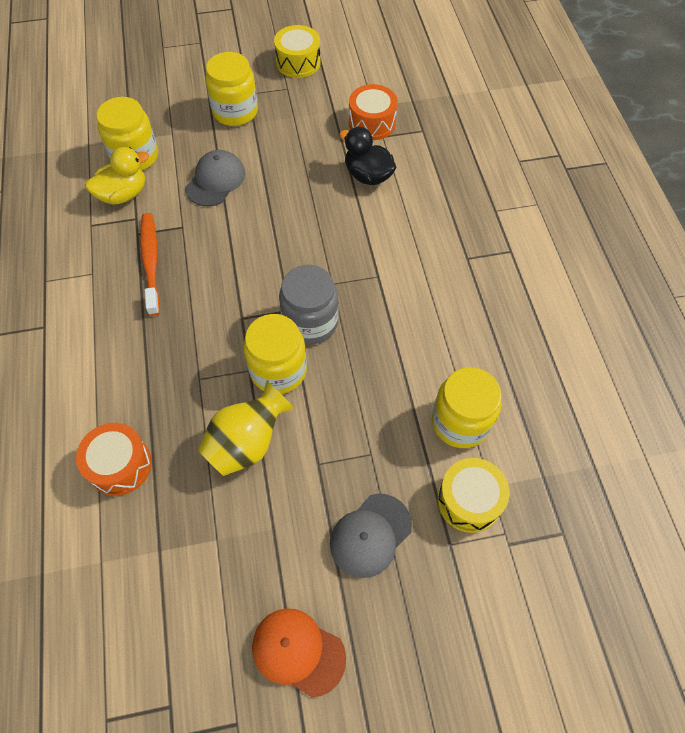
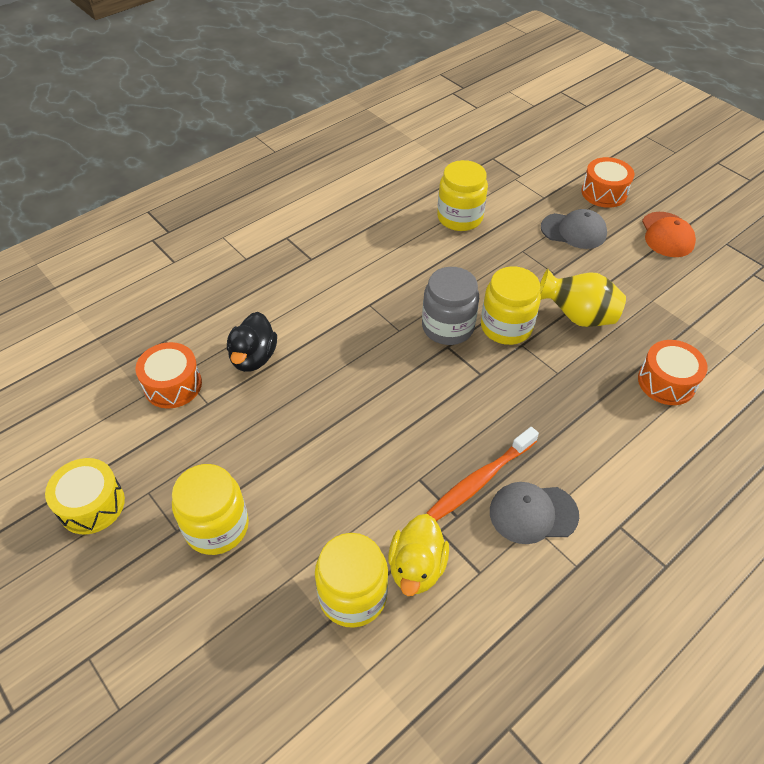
camera: 120 degrees left, 10 degrees down
yellow duck [85,147,149,205] -> yellow duck turned 105 degrees counterclockwise [388,514,449,596]
grey cap [185,150,245,206] -> grey cap moved to [490,482,579,544]
yellow drum [437,458,509,533] -> none
none -> orange drum [581,157,634,208]

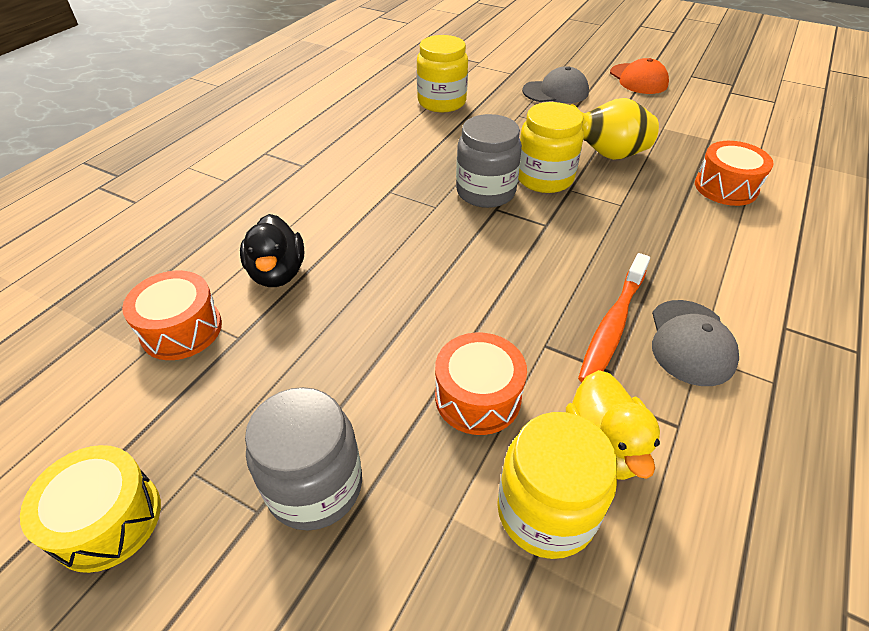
camera: 20 degrees left, 5 degrees down
yellow jar [172,464,249,555] -> grey jar [245,387,362,531]
grey cap [490,482,579,544] -> grey cap turned 60 degrees counterclockwise [652,300,739,386]
orange drum [581,157,634,208] -> orange drum moved to [435,332,527,435]

